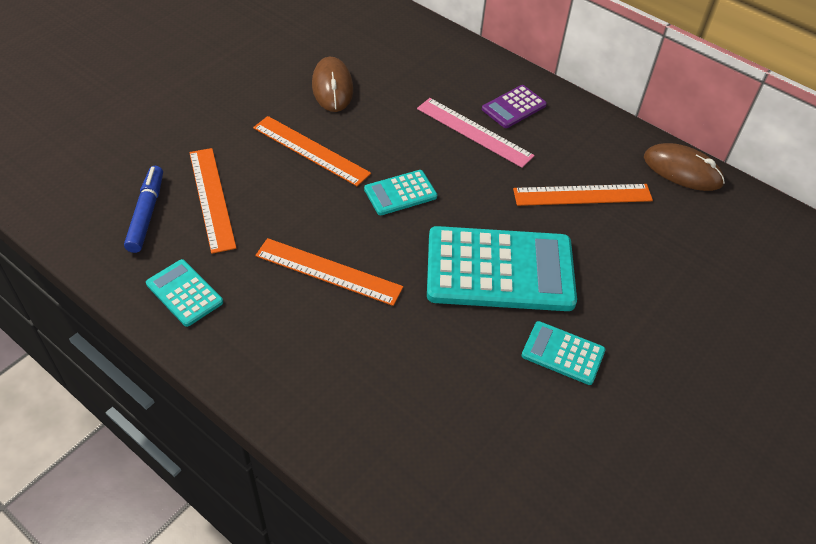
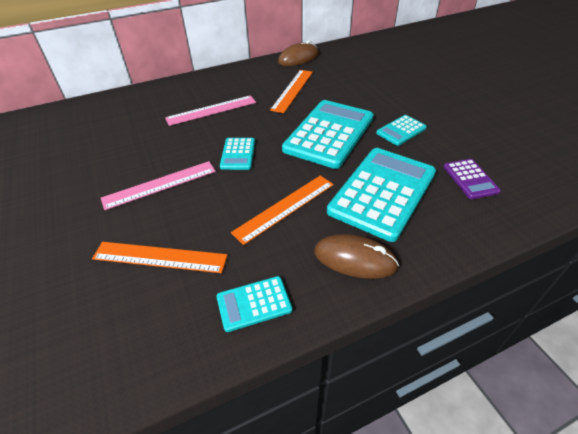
camera: 60 degrees left, 5 degrees down
blue marker [124,166,163,253] -> none
orange ruler [253,116,371,186] -> pink ruler [101,161,216,210]
brown mouse [312,56,353,112] -> brown mouse moved to [314,234,399,279]
purple calculator [482,85,547,128] -> purple calculator moved to [444,159,501,199]
none -> turquoise calculator [327,148,436,242]

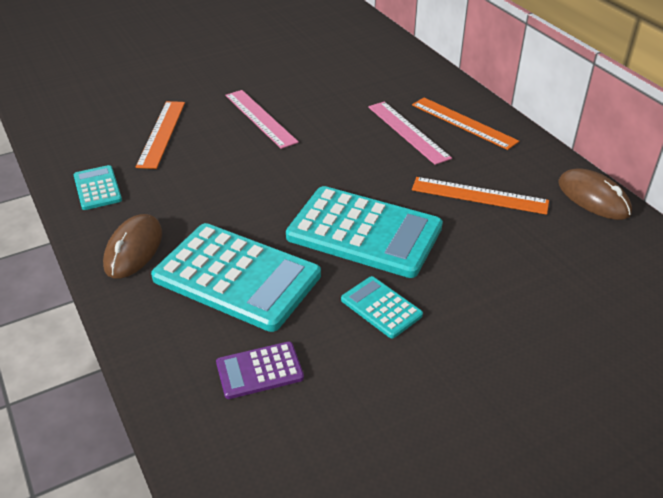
camera: 85 degrees right, 5 degrees down
turquoise calculator [220,138,255,170] -> none
orange ruler [231,175,334,245] -> orange ruler moved to [412,98,519,150]

